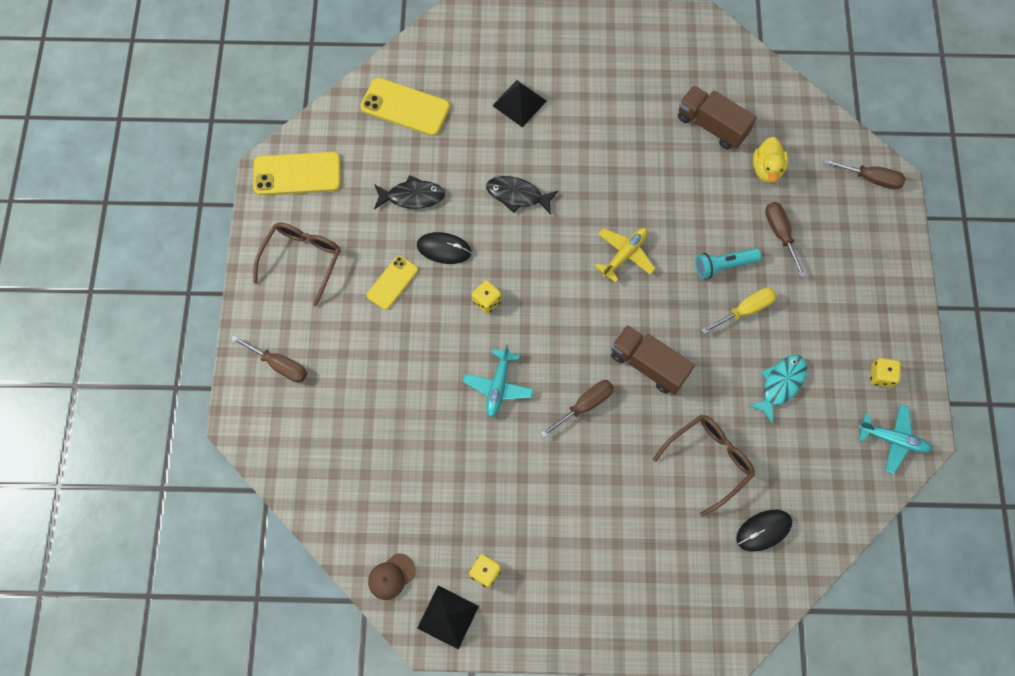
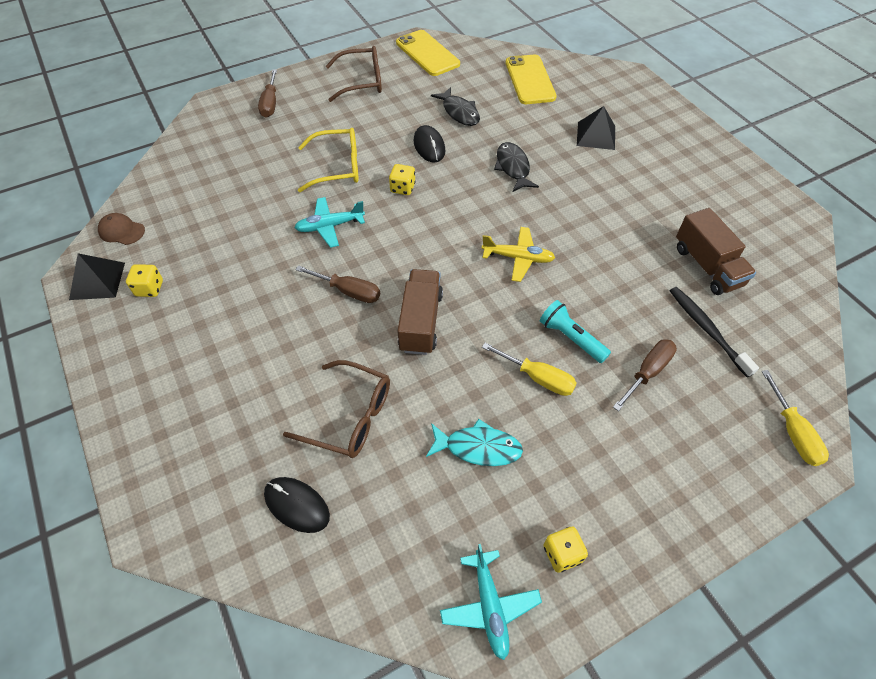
camera: 60 degrees right, 15 degrees down
yellow phone [367,256,418,310] -> none
brown truck [678,85,757,150] -> brown truck turned 150 degrees clockwise [676,208,756,295]
yellow duck [753,137,788,183] -> black toothbrush [670,287,759,378]
brown screwdriver [823,159,906,189] -> yellow screwdriver [762,370,829,466]
none -> yellow glasses [298,128,359,192]

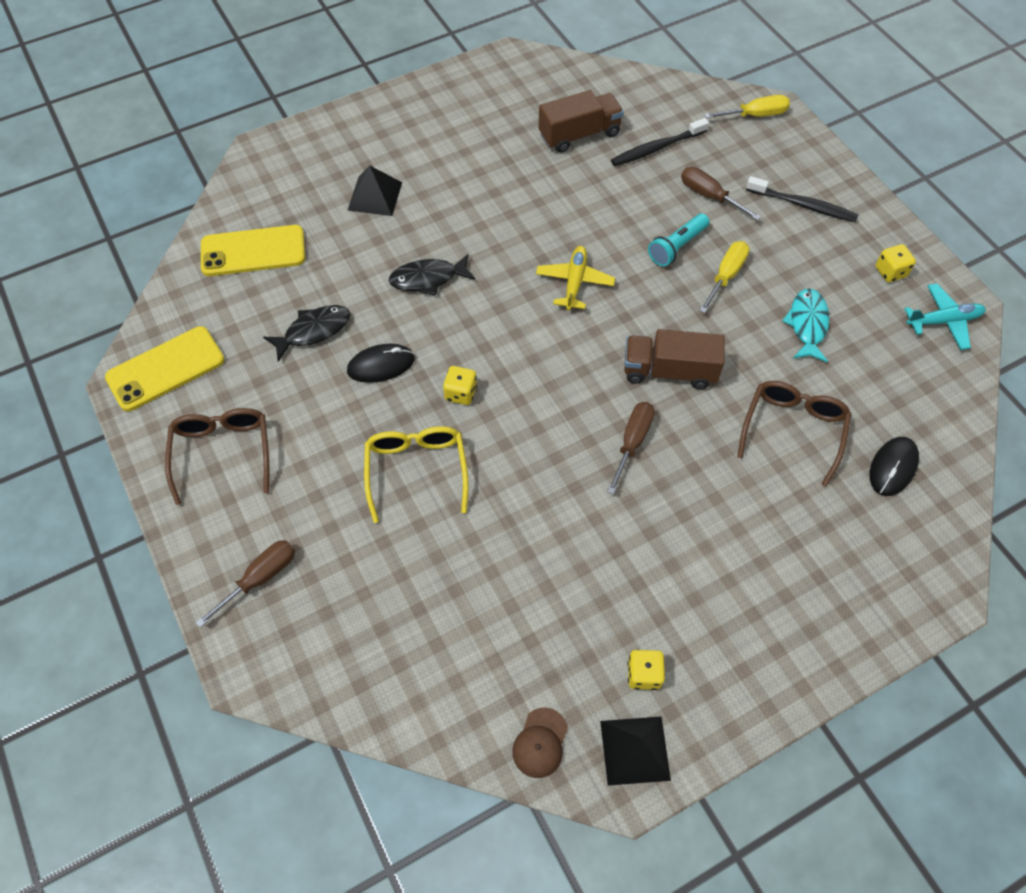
camera: 90 degrees left, 5 degrees up
brown screwdriver [258,69,277,117] -> brown screwdriver turned 45 degrees counterclockwise [196,540,295,628]
turquoise plane [294,197,365,248] -> none
none -> black toothbrush [746,176,858,222]

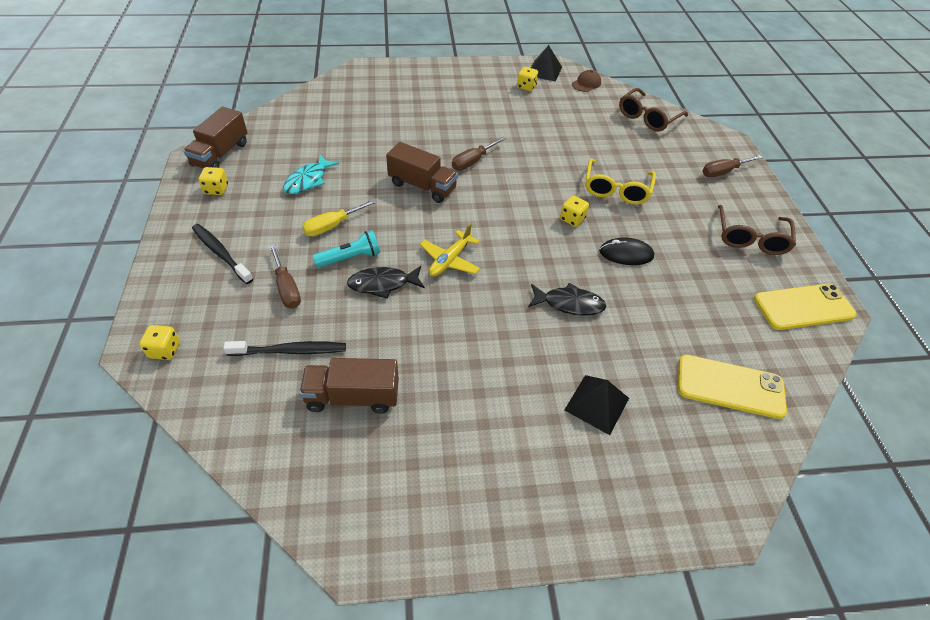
camera: 160 degrees left, 10 degrees down
black fish [263,305,350,362] -> black fish moved to [347,266,425,299]
yellow screwdriver [704,95,790,119] -> yellow dice [139,325,180,360]
brown glasses [737,381,851,486] -> brown glasses moved to [619,88,688,131]
black mouse [870,437,919,496] -> none
turquoise plane [904,284,986,350] -> brown truck [183,107,248,169]

